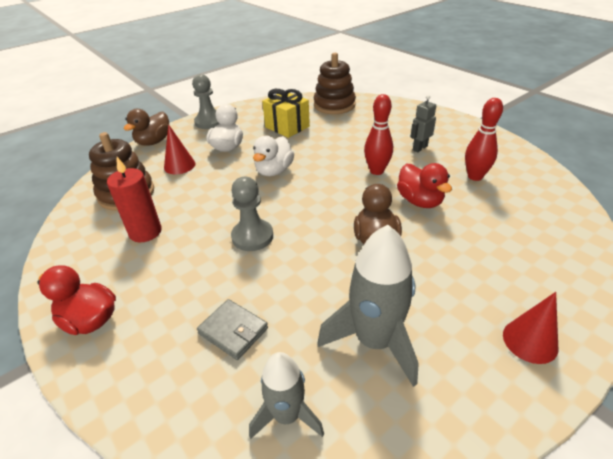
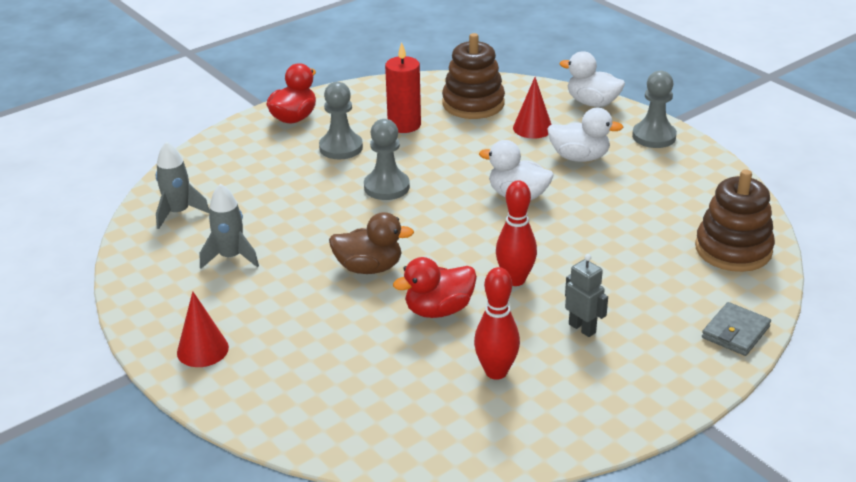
camera: 90 degrees right, 5 degrees down
brown duck [124,109,169,146] -> white duck [560,51,625,107]
grey wallet [197,299,268,360] -> grey wallet moved to [702,302,771,356]
yellow gift [262,89,310,138] -> none
grey rocket [317,225,419,387] -> grey rocket [200,184,259,269], size x0.63
none -> grey pawn [319,82,363,159]

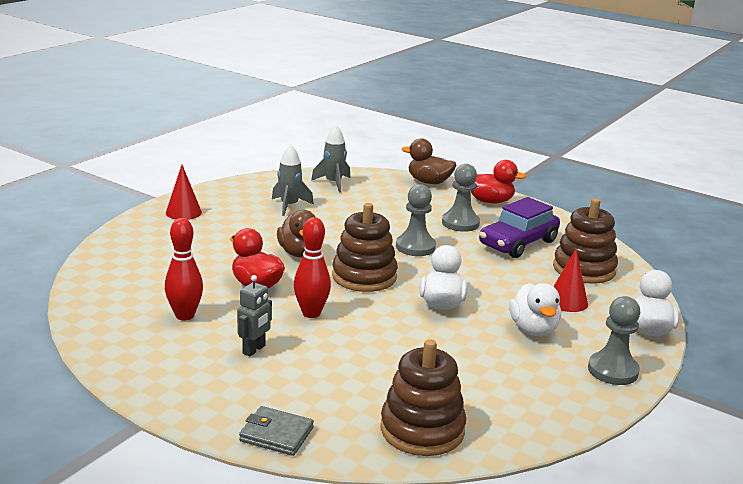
camera: 70 degrees right, 10 degrees down
red candle [385,42,421,133] -> purple car [479,197,560,258]
none -> brown stacking toy [332,203,398,292]
none -> brown duck [402,138,456,184]

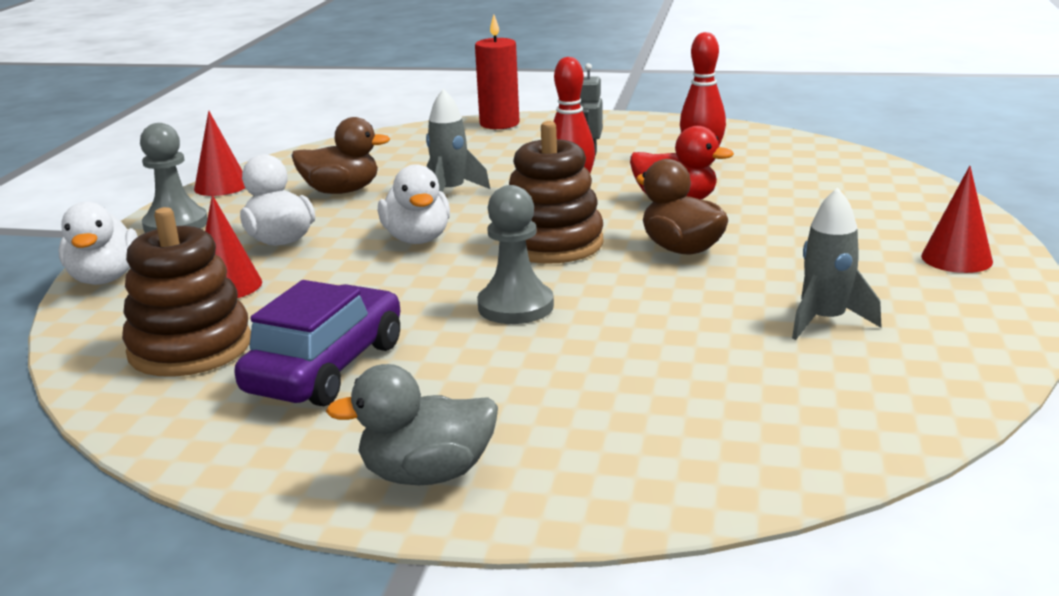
camera: 160 degrees right, 0 degrees up
grey wallet [239,406,314,456] -> red candle [475,15,520,129]
grey rocket [311,125,350,192] -> grey rocket moved to [426,89,490,192]
brown stacking toy [380,339,466,456] -> none
brown duck [402,138,456,184] -> brown duck moved to [291,117,390,194]
grey pawn [442,164,480,232] -> none
red duck [470,160,527,203] -> grey duck [326,364,498,485]
none -> red cone [194,111,245,196]

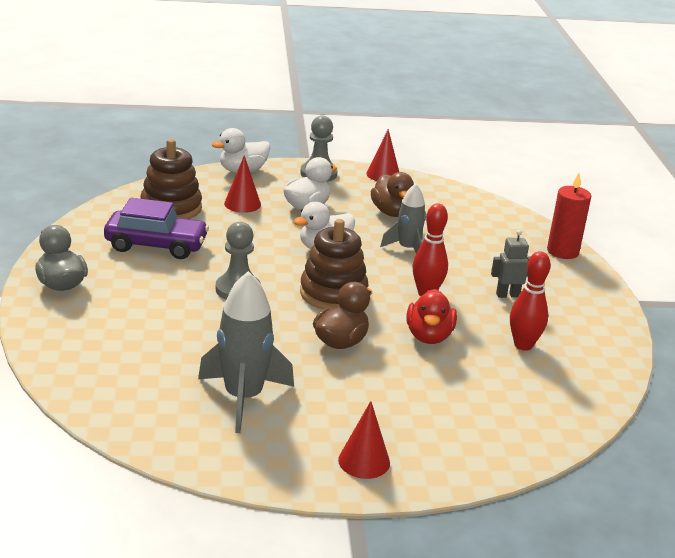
camera: 70 degrees right, 5 degrees up
grey rocket [792,187,881,340] -> grey rocket [198,271,294,433], size x1.60

